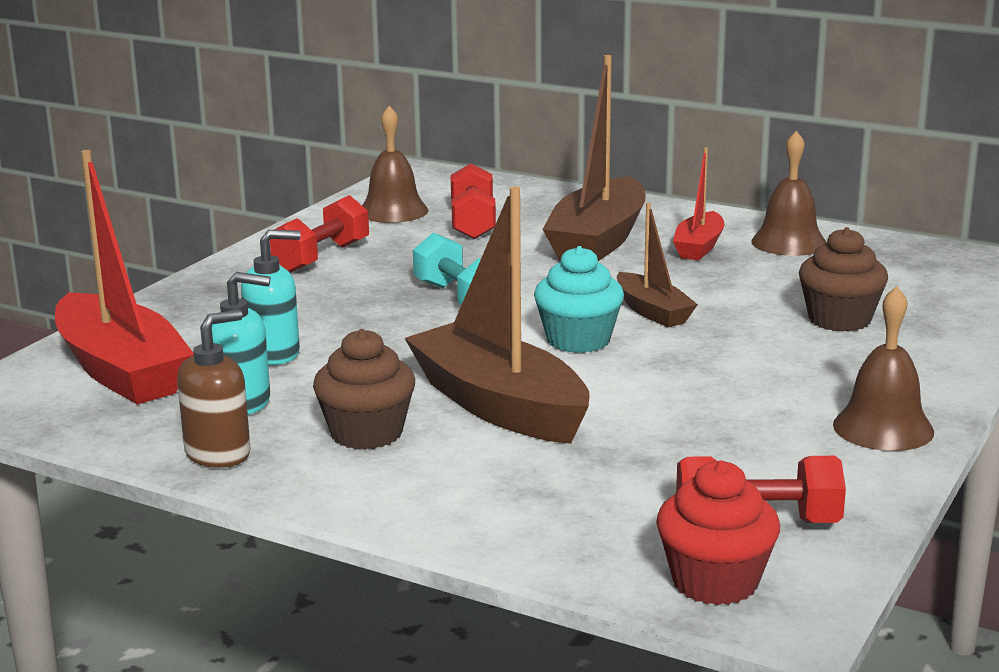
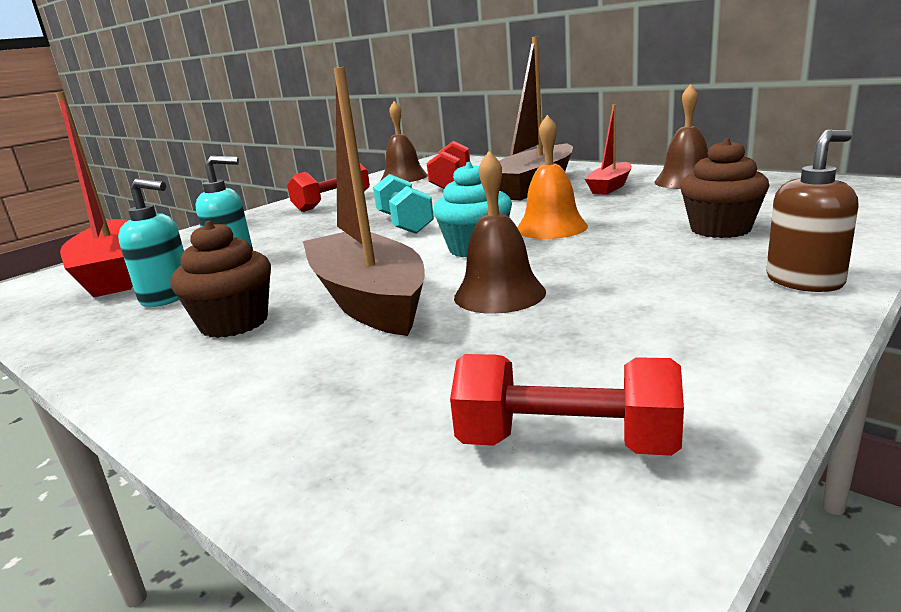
camera: 15 degrees right, 0 degrees up
brown soap dispenser [177,310,250,468] -> brown soap dispenser moved to [766,130,859,292]
brown boat [617,203,698,327] -> orange bell [517,115,588,239]
red cupcake [656,460,780,605] -> none
brown bell [833,286,934,451] -> brown bell moved to [454,151,546,314]

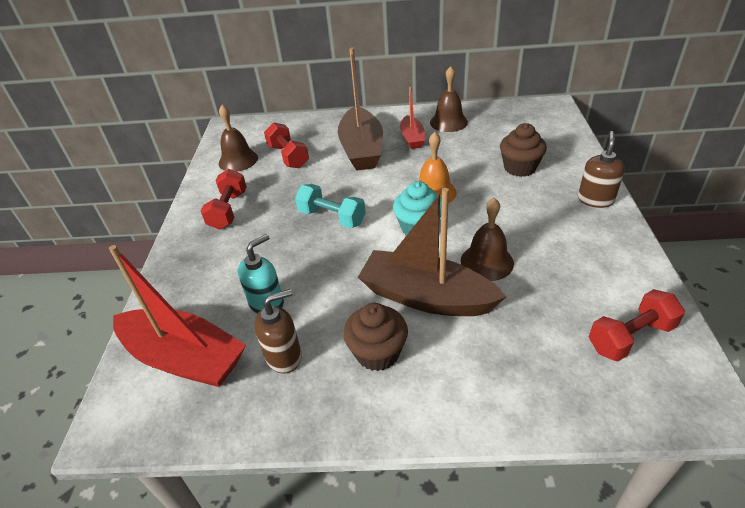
camera: 40 degrees left, 20 degrees up
turquoise soap dispenser [118,179,184,307] -> brown soap dispenser [254,289,302,374]

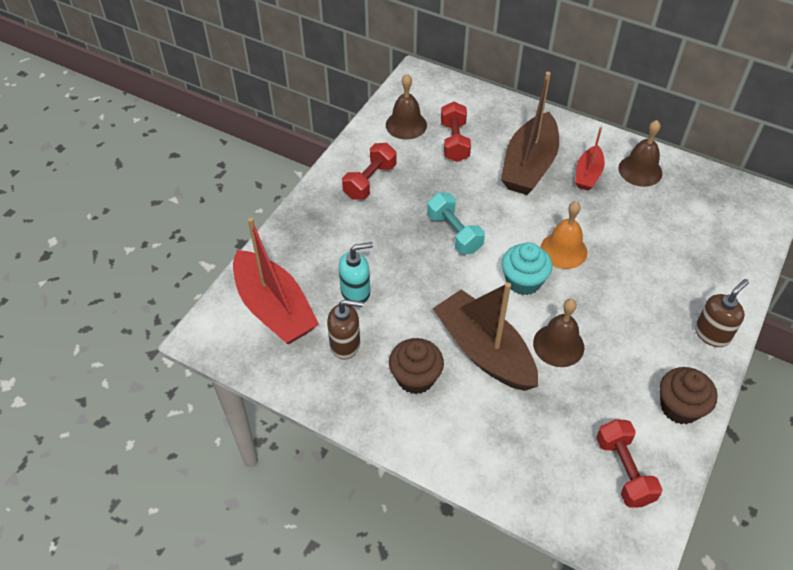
camera: 25 degrees right, 10 degrees up
brown cupcake [500,123,547,177] -> brown cupcake moved to [660,367,718,424]
red dumbbell [589,289,685,361] -> red dumbbell turned 75 degrees clockwise [596,419,663,508]

